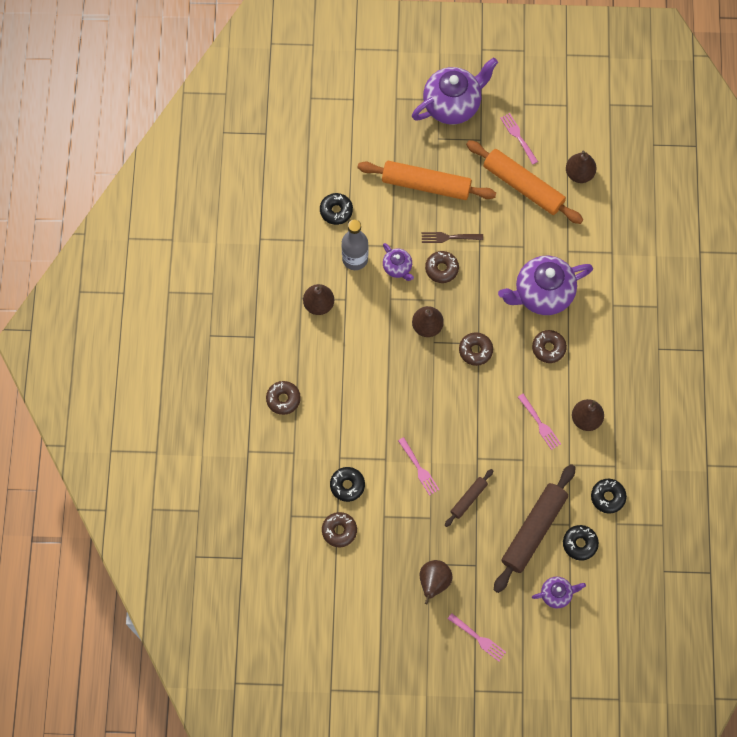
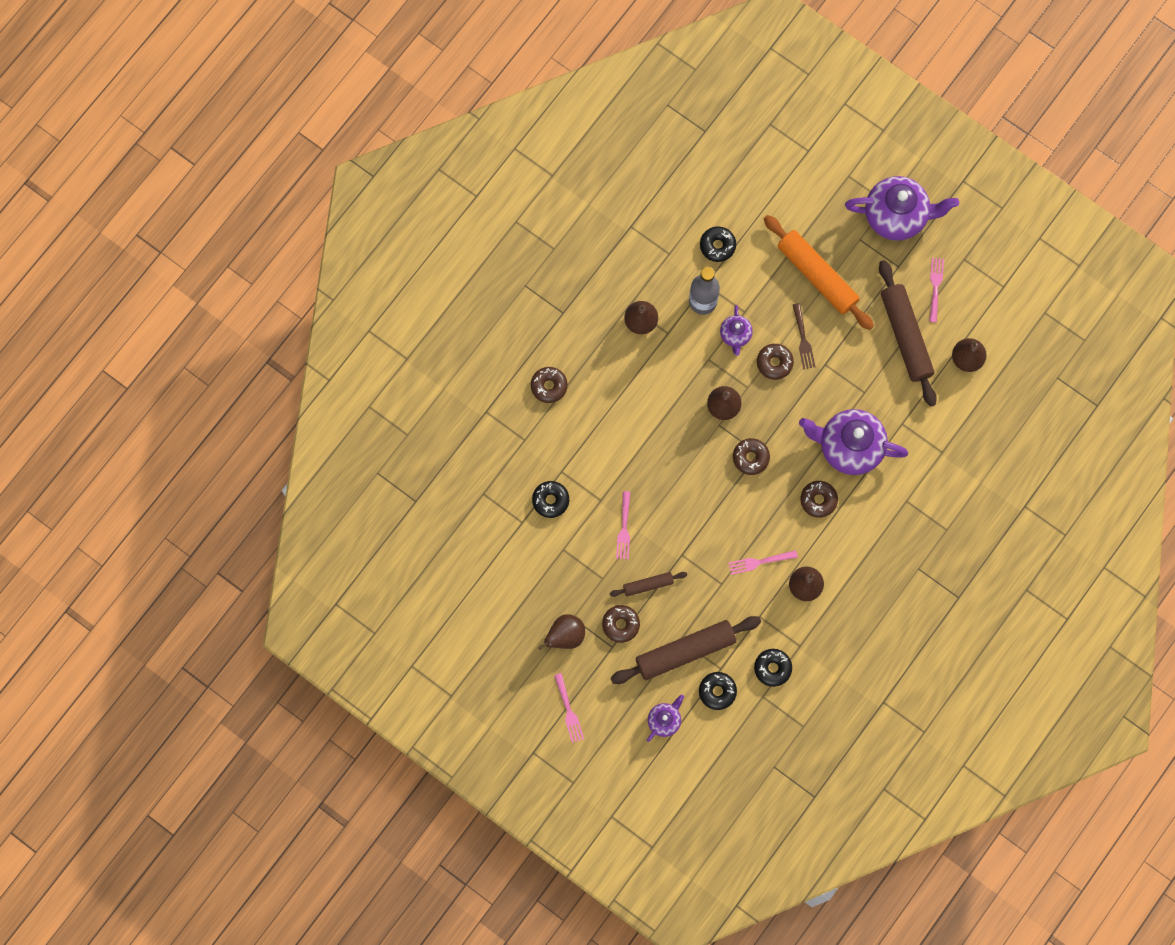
camera: 35 degrees right, 5 degrees up
brown donut [322,512,357,547] -> brown donut moved to [602,605,640,643]
brown fork [422,232,483,243] -> brown fork turned 135 degrees counterclockwise [793,303,815,369]
orange rolling pin [466,140,583,224] -> brown rolling pin [879,260,937,407]
pink fork [518,394,561,450] -> pink fork turned 75 degrees clockwise [728,550,798,575]
purple teapot [532,577,586,608] -> purple teapot turned 75 degrees counterclockwise [647,694,684,742]

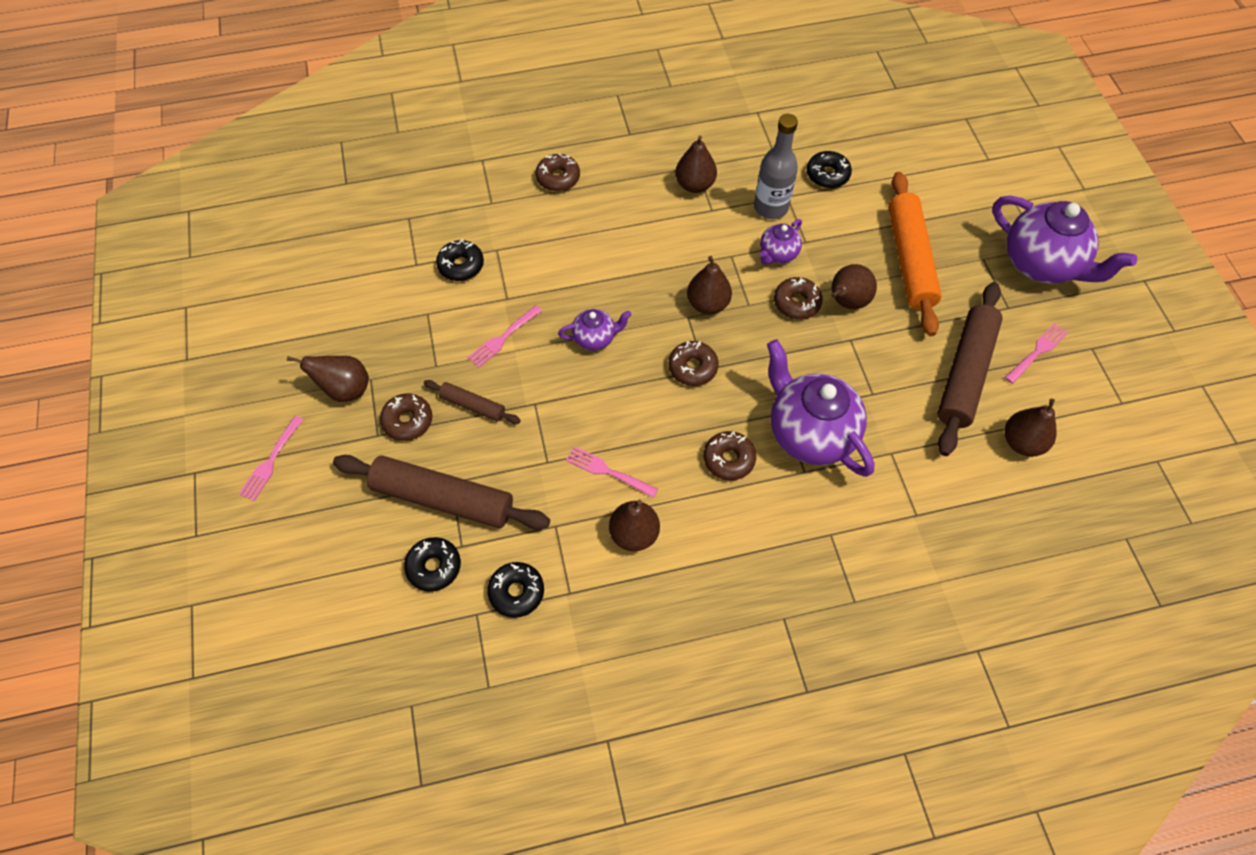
camera: 40 degrees right, 15 degrees down
purple teapot [647,694,684,742] -> purple teapot moved to [558,309,632,351]
brown fork [793,303,815,369] -> brown pear [831,264,877,309]

